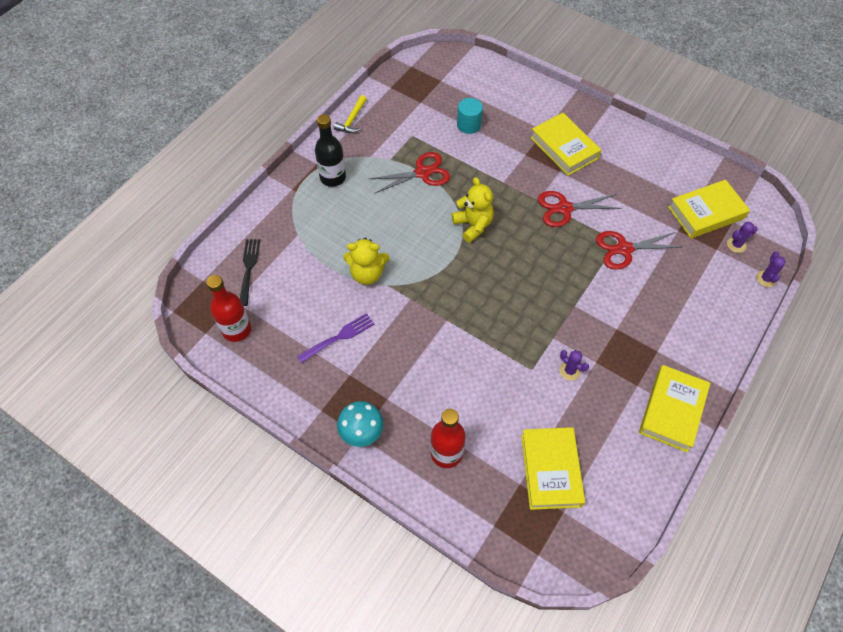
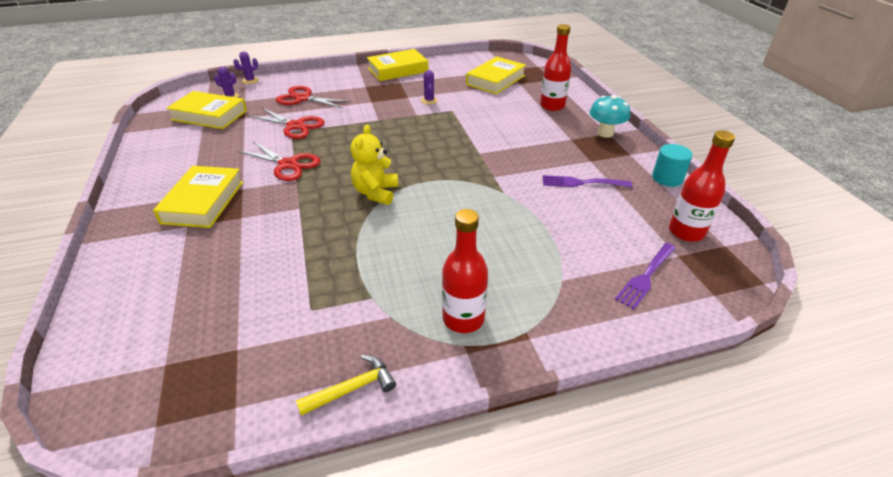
camera: 140 degrees left, 20 degrees down
black fork [240,239,260,306] -> purple fork [615,243,676,309]
black bottle [315,114,346,187] -> red bottle [442,209,488,333]
yellow teddy bear [344,237,389,285] -> none
red scissors [370,152,450,194] -> red scissors moved to [276,86,352,109]
turquoise cylinder [457,98,483,134] -> turquoise cylinder moved to [652,144,693,187]

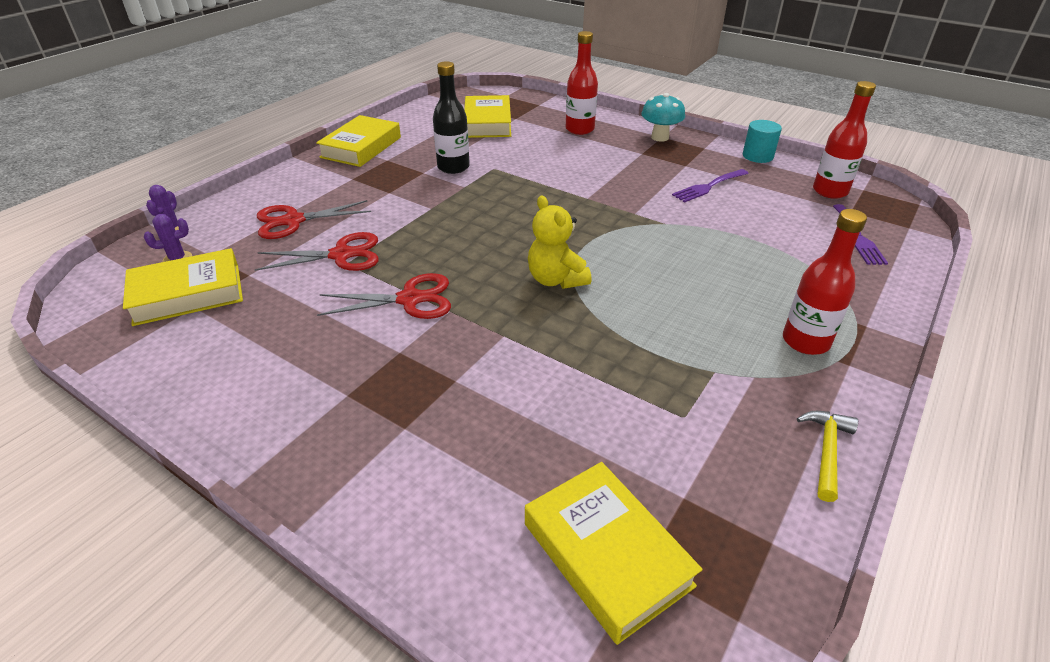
camera: 40 degrees left, 0 degrees up
yellow book [153,166,243,228] -> yellow book moved to [525,462,703,645]
purple cactus [421,70,438,104] -> black bottle [433,61,470,174]

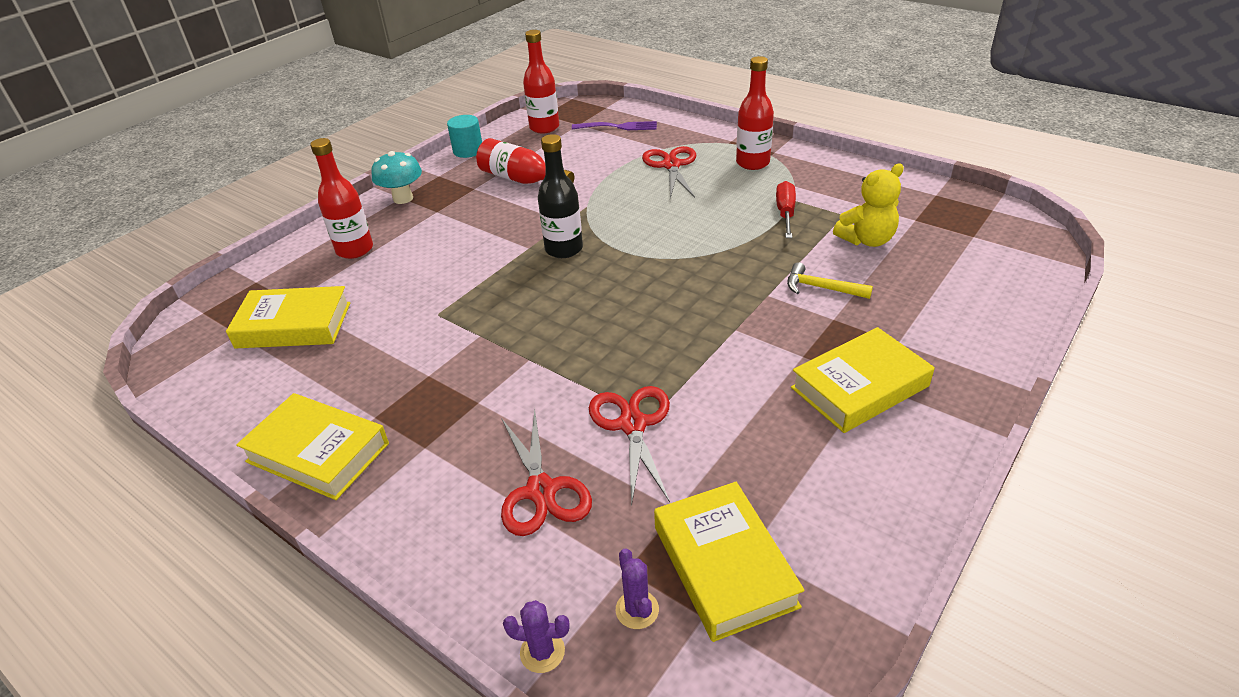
camera: 85 degrees left, 0 degrees up
red scissors [317,273,451,319] -> red scissors moved to [642,146,696,199]
black bottle [433,61,470,174] -> black bottle moved to [538,134,583,258]
yellow book [525,462,703,645] -> yellow book moved to [791,327,935,433]
yellow teddy bear [528,195,591,289] -> yellow teddy bear moved to [833,164,904,247]
purple fork [672,169,749,203] -> red bottle [476,138,574,184]
yellow hammer [797,411,858,502] -> yellow hammer moved to [787,262,873,299]
none -> red screwdriver [776,181,796,238]

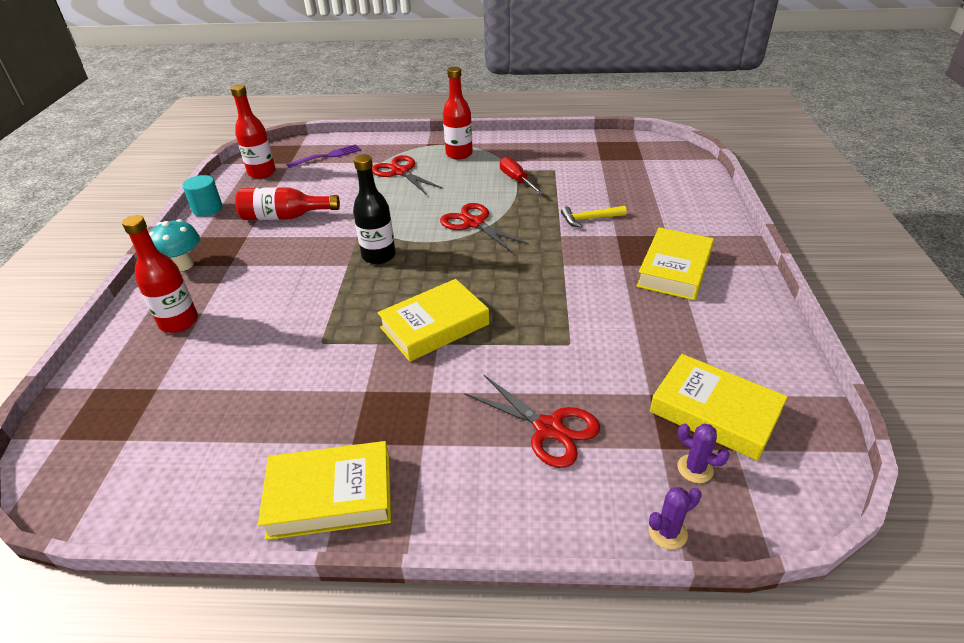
camera: 35 degrees left, 0 degrees up
yellow book [226,286,350,348] -> yellow book moved to [377,279,489,362]
red scissors [589,386,670,507] -> red scissors moved to [440,203,529,252]
yellow teddy bear [833,164,904,247] -> none

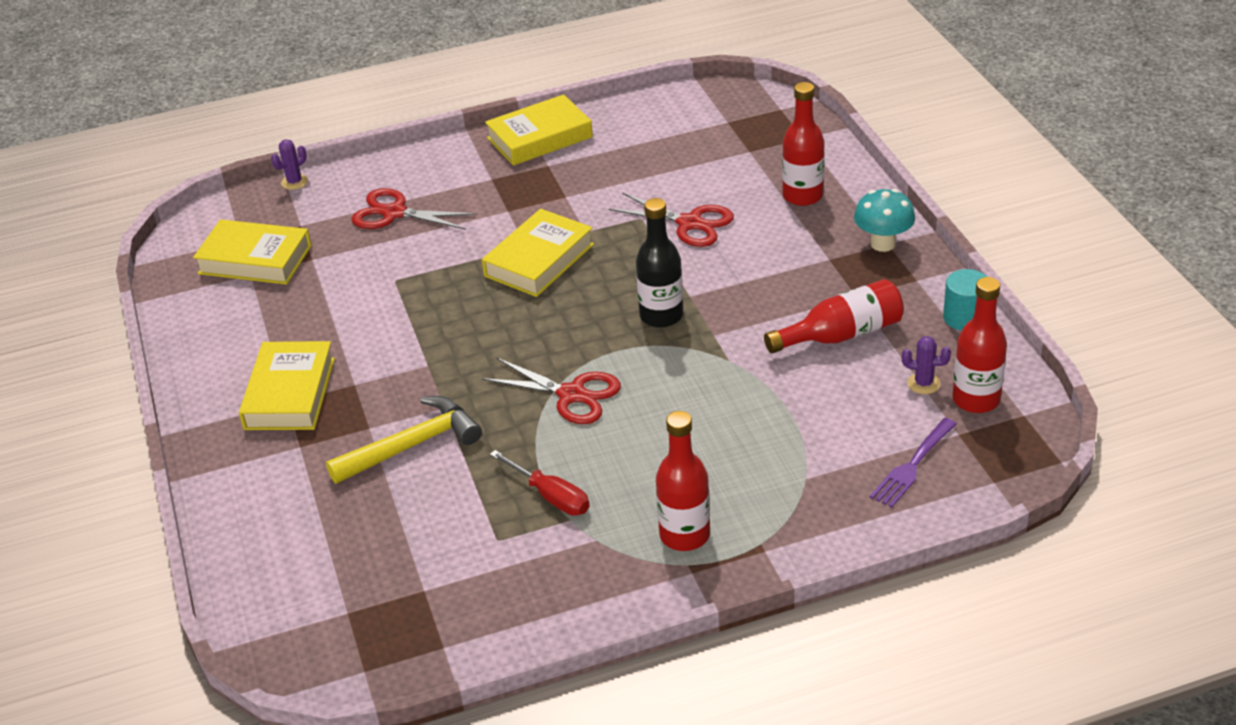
camera: 160 degrees right, 0 degrees up
red scissors [372,155,443,194] -> red scissors moved to [609,192,734,247]
yellow hammer [561,206,627,228] -> yellow hammer [326,396,482,484], size x1.63
purple cactus [678,423,730,483] -> purple cactus moved to [902,336,951,394]

